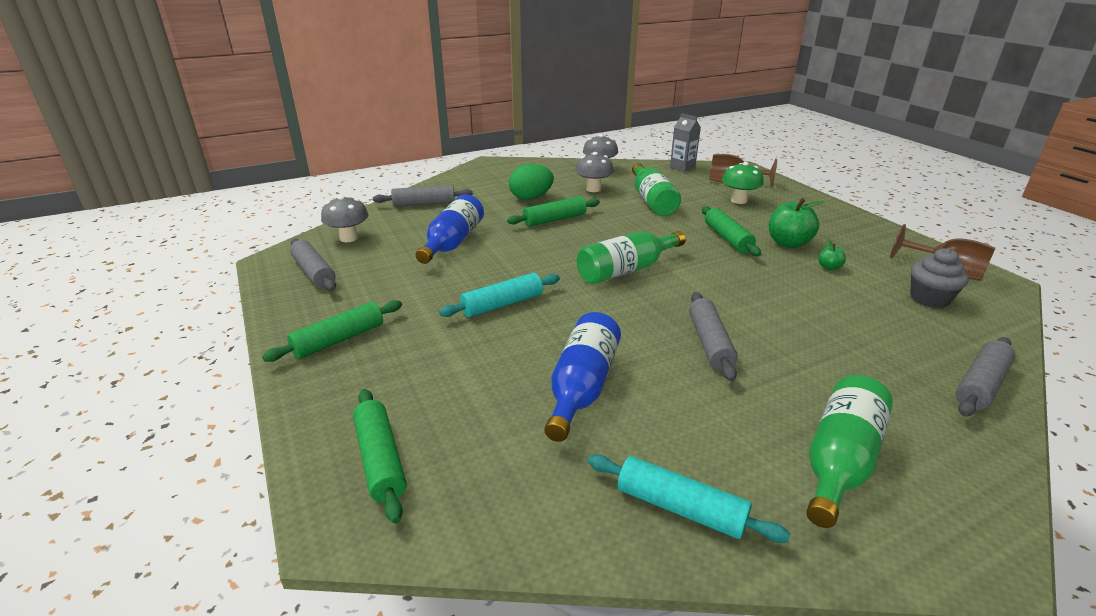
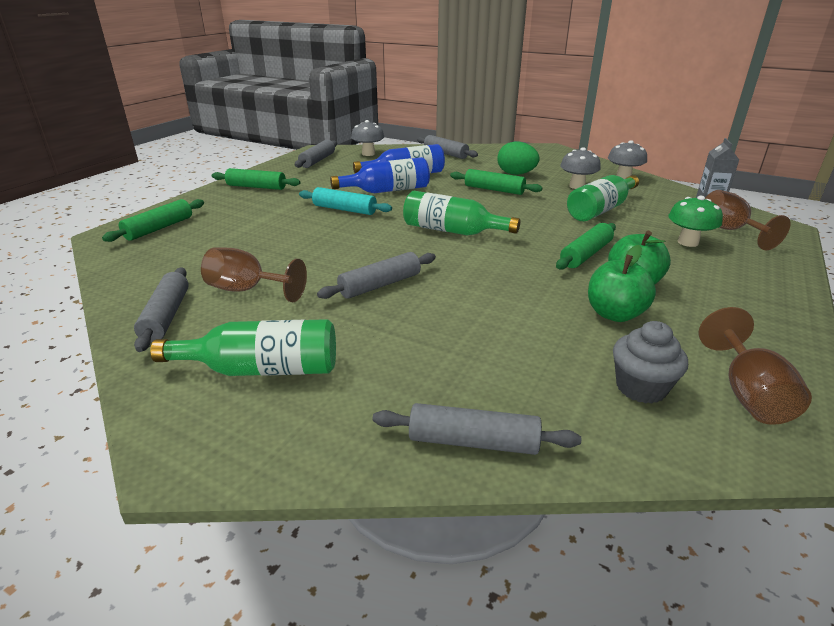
camera: 55 degrees right, 0 degrees up
blue bottle [544,312,621,442] -> blue bottle moved to [330,157,430,193]
turquoise rolling pin [588,455,790,543] -> grey rolling pin [134,268,189,352]
green apple [818,239,846,270] -> green apple [588,245,656,322], size x2.02
none -> brown goblet [201,247,307,302]

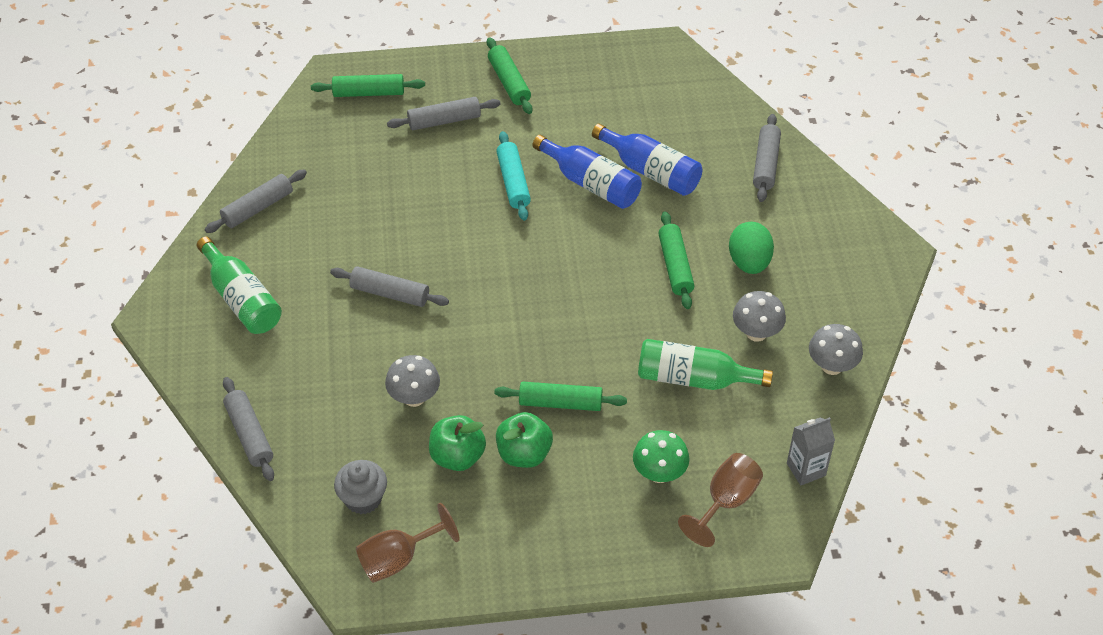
camera: 55 degrees right, 20 degrees up
brown goblet [201,247,307,302] -> none
grey rolling pin [295,140,337,168] -> grey rolling pin moved to [387,97,500,130]
grey mushroom [351,120,384,156] -> grey mushroom moved to [385,355,440,407]
green bottle [403,191,520,236] -> none

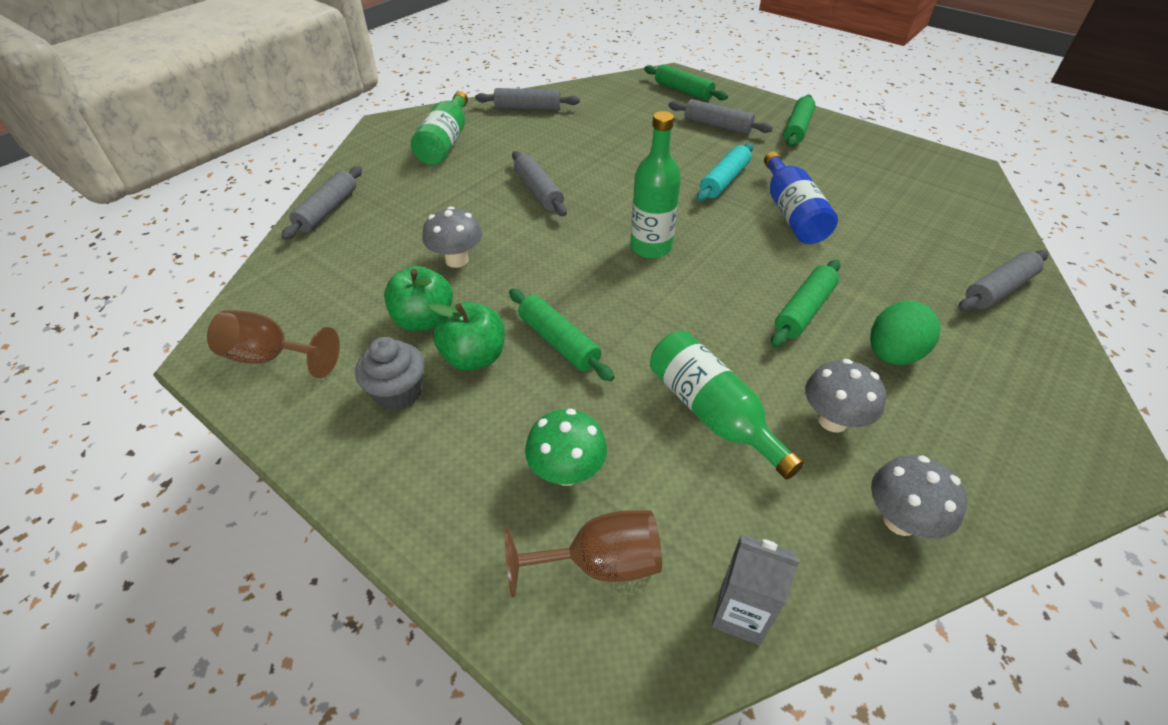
camera: 45 degrees right, 5 degrees down
grey cupcake [334,460,387,514] -> grey cupcake moved to [355,337,425,411]
blue bottle [592,124,703,196] -> none
none -> green bottle [630,111,681,258]

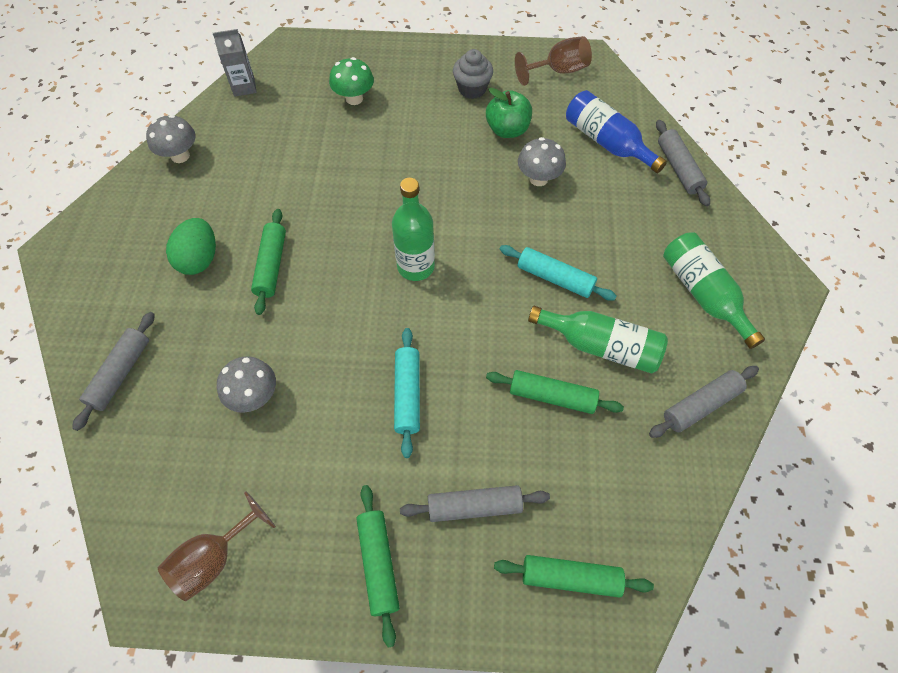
camera: 145 degrees right, 15 degrees up
green apple [428,302,504,371] -> none
brown goblet [504,510,662,598] -> brown goblet moved to [158,492,276,601]
green rolling pin [509,288,615,381] -> green rolling pin moved to [486,370,624,414]
grey rolling pin [512,151,567,216] -> turquoise rolling pin [500,245,617,301]
green bottle [650,331,804,480] -> green bottle moved to [528,306,668,374]
blue bottle [764,151,838,244] -> blue bottle moved to [566,90,667,173]
grey mushroom [805,359,886,432] -> grey mushroom moved to [217,356,276,413]

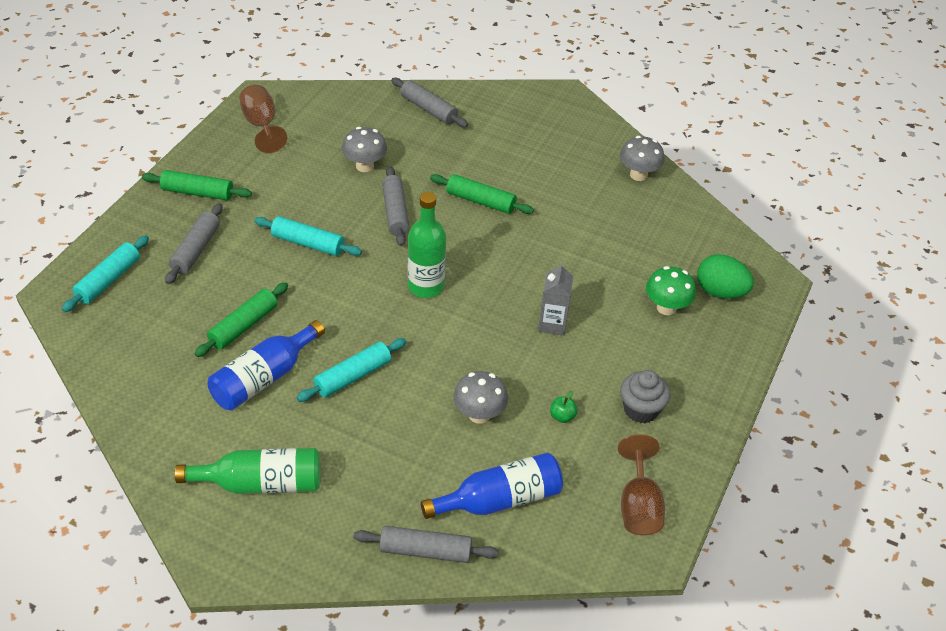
camera: 110 degrees right, 15 degrees down
green egg [166,218,216,275] -> green egg moved to [697,254,754,299]
grey carton [213,29,257,97] -> grey carton moved to [538,262,573,336]
green apple [486,88,532,138] -> green apple [550,391,578,423], size x0.49
green rolling pin [494,555,654,598] -> turquoise rolling pin [62,235,149,312]
green bottle [528,306,668,374] -> blue bottle [207,320,325,411]
grey rolling pin [649,366,759,438] -> grey rolling pin moved to [382,167,410,246]

